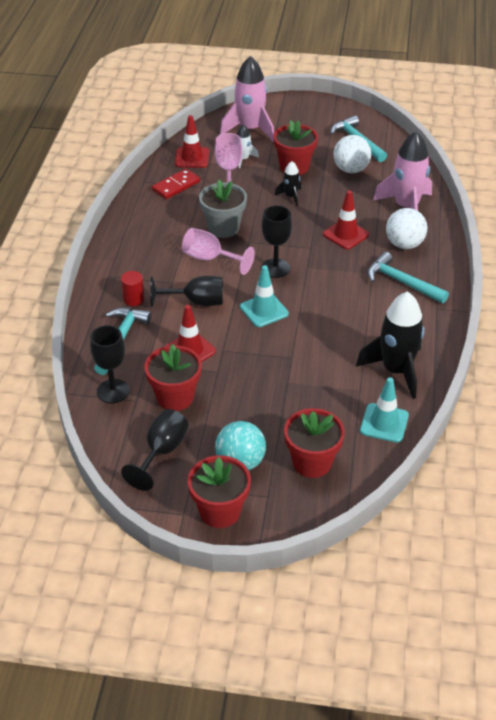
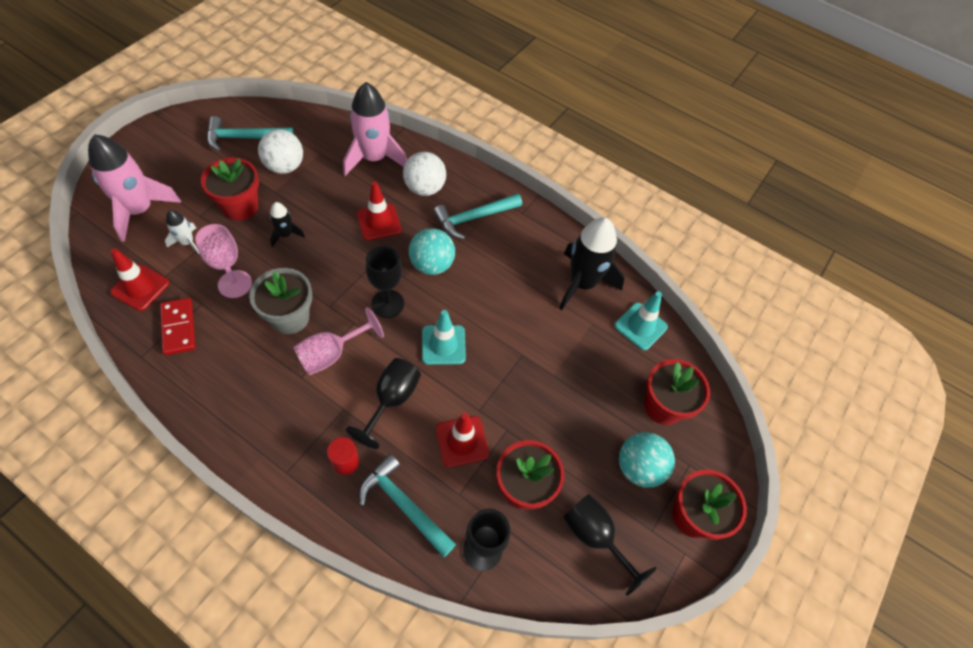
camera: 70 degrees left, 15 degrees up
none -> turquoise ball [409,228,455,275]

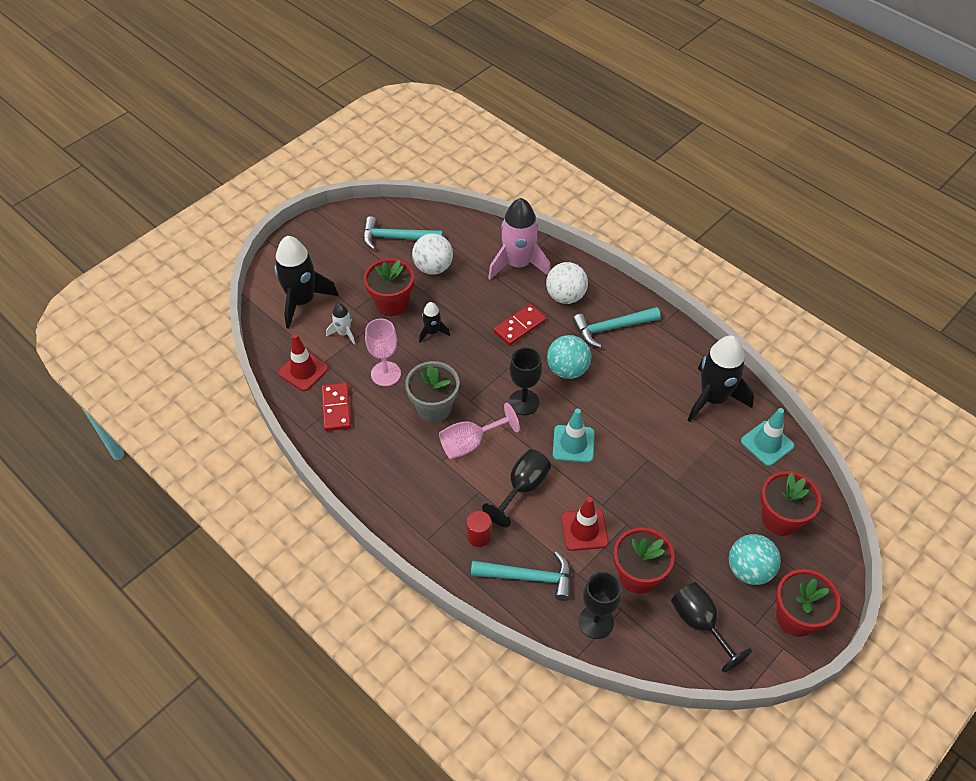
camera: 15 degrees right, 5 degrees down
pink rocket [88,134,181,242] -> black rocket [274,236,339,329]
red traffic cone [357,181,402,241] -> red domino [493,304,546,346]
turquoise hammer [359,454,456,557] -> turquoise hammer turned 135 degrees clockwise [471,551,571,601]

